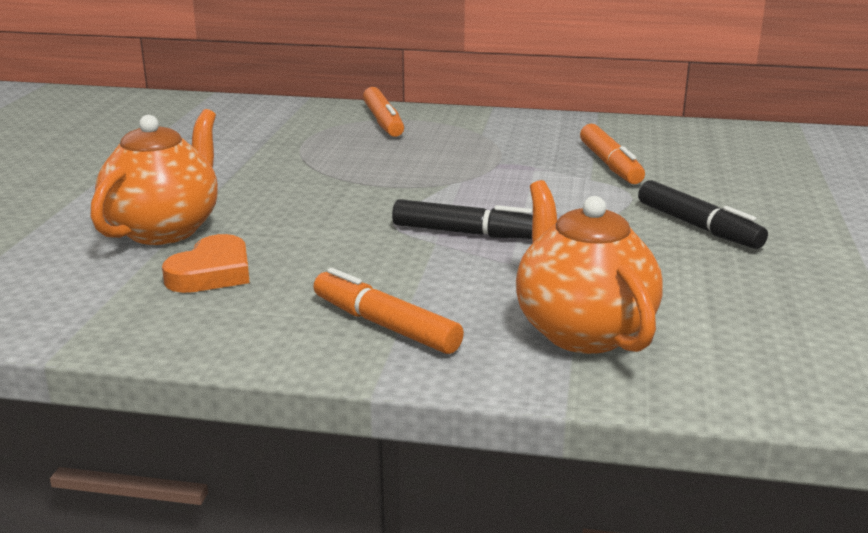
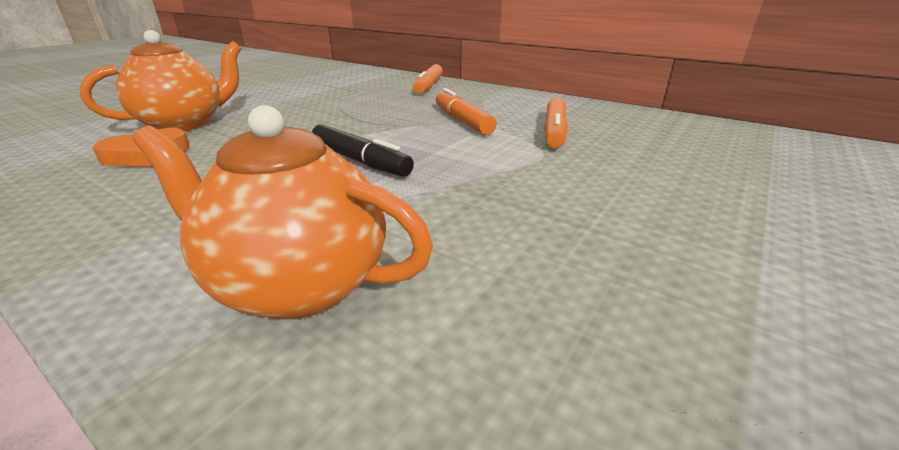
camera: 25 degrees right, 5 degrees up
orange marker [313,268,464,354] -> orange marker moved to [436,88,497,135]
orange teapot [516,180,663,354] -> orange teapot turned 75 degrees counterclockwise [132,105,433,319]
black marker [638,180,768,249] -> none

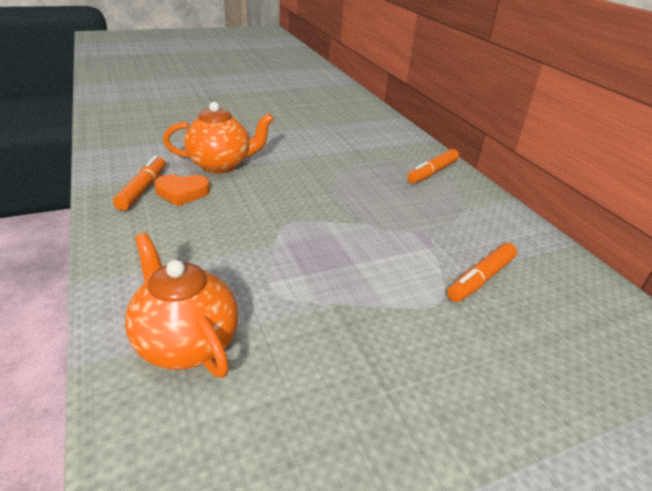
camera: 30 degrees right, 5 degrees up
black marker [312,124,414,177] -> none
orange marker [436,88,497,135] -> orange marker moved to [113,156,166,211]

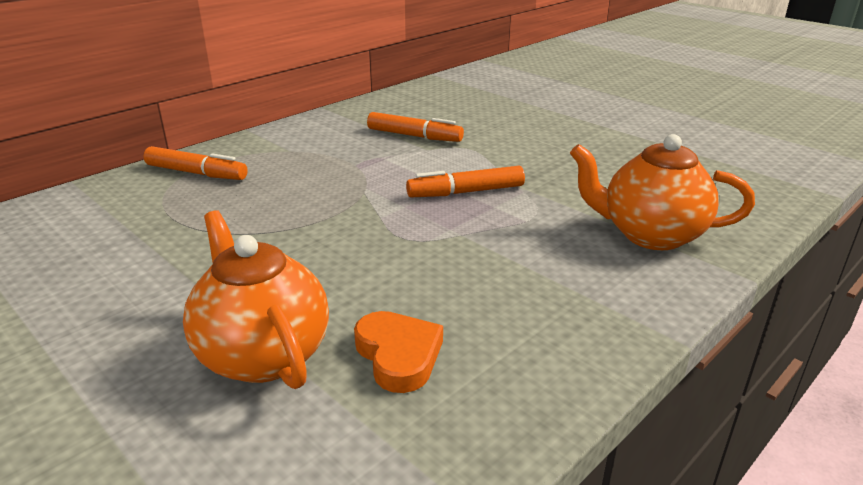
camera: 110 degrees left, 5 degrees down
orange marker [113,156,166,211] -> orange marker moved to [406,166,525,197]
orange teapot [125,233,238,378] -> orange teapot turned 75 degrees clockwise [570,134,755,250]

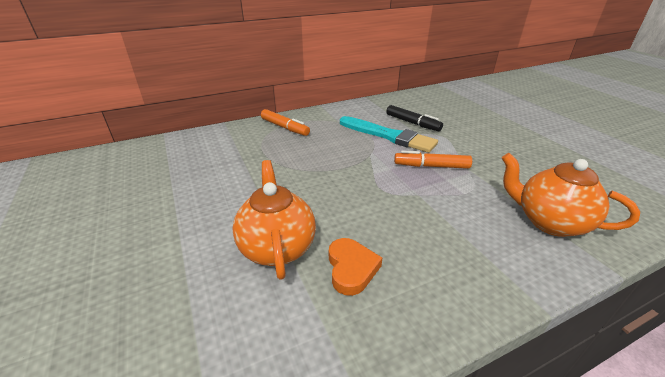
camera: 20 degrees right, 5 degrees up
orange marker [367,112,464,142] -> black marker [386,105,443,131]
none -> turquoise brush [340,116,438,153]

